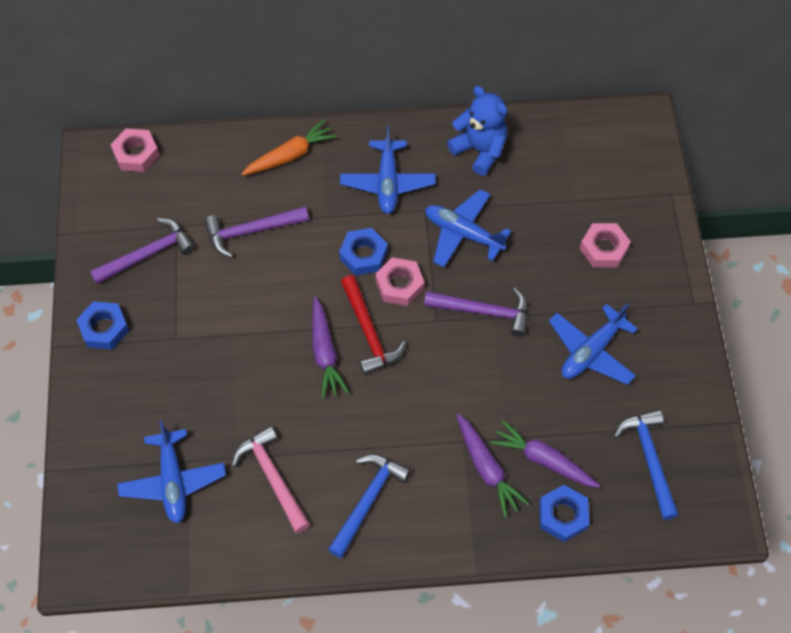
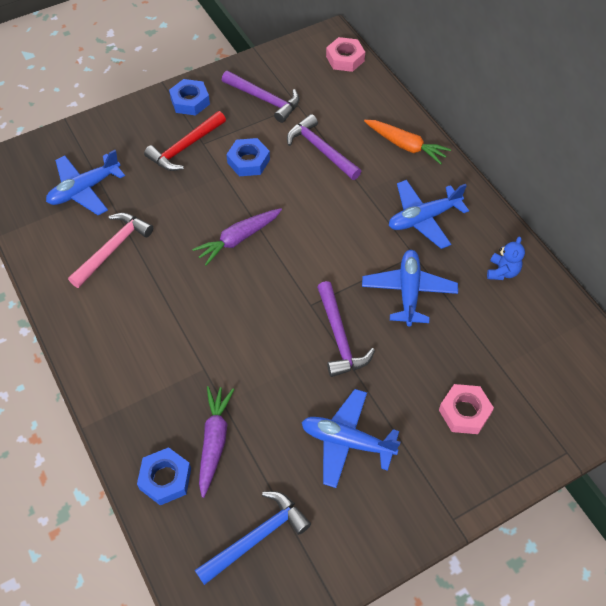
camera: 65 degrees right, 5 degrees down
blue hammer [328,454,411,558] -> none
blue nut [339,228,388,275] -> blue nut moved to [226,138,270,176]
red hammer [341,275,406,375] -> red hammer moved to [144,111,226,171]
pink nut [375,257,425,306] -> none
blue teddy bear [447,86,508,176] -> blue teddy bear [487,237,525,280], size x0.59
purple carrot [457,414,530,518] -> none

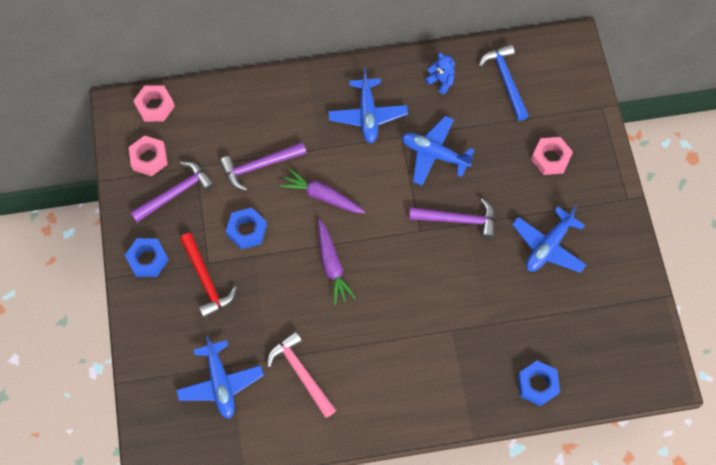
camera: 70 degrees left, 10 degrees up
blue hammer [195,491,311,585] -> blue hammer moved to [479,44,529,121]
purple carrot [199,386,234,498] -> purple carrot moved to [280,169,365,213]
orange carrot [364,120,451,164] -> none
none -> pink nut [128,135,168,176]

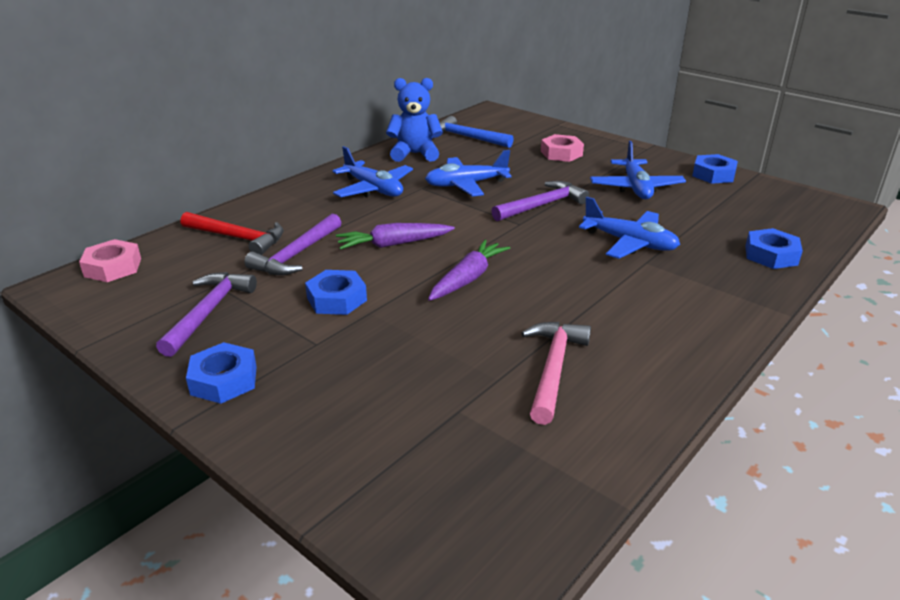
camera: 40 degrees left, 35 degrees down
pink nut [128,135,168,176] -> none
blue plane [176,336,264,419] -> blue plane moved to [579,197,680,259]
red hammer [180,233,237,318] -> red hammer moved to [181,212,284,255]
pink hammer [267,331,336,418] -> pink hammer turned 90 degrees clockwise [521,322,591,425]
purple carrot [318,219,356,305] -> purple carrot turned 90 degrees counterclockwise [428,240,510,301]
blue teddy bear [425,53,455,94] -> blue teddy bear [386,78,443,162], size x1.69
none -> blue nut [692,154,738,184]

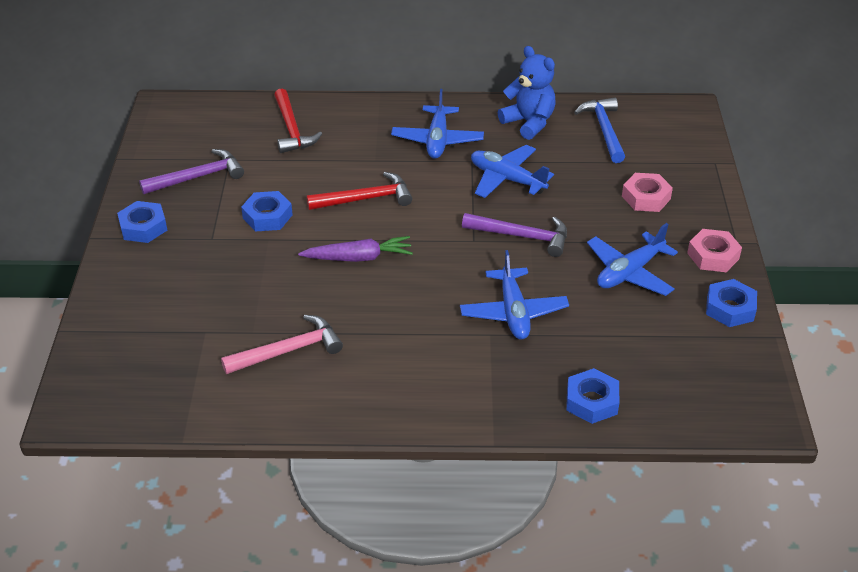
camera: 50 degrees right, 10 degrees up
pink nut [79,239,141,282] -> pink nut moved to [687,229,742,272]
purple hammer [244,213,342,275] -> none
purple carrot [336,223,455,250] -> red hammer [306,172,412,210]

